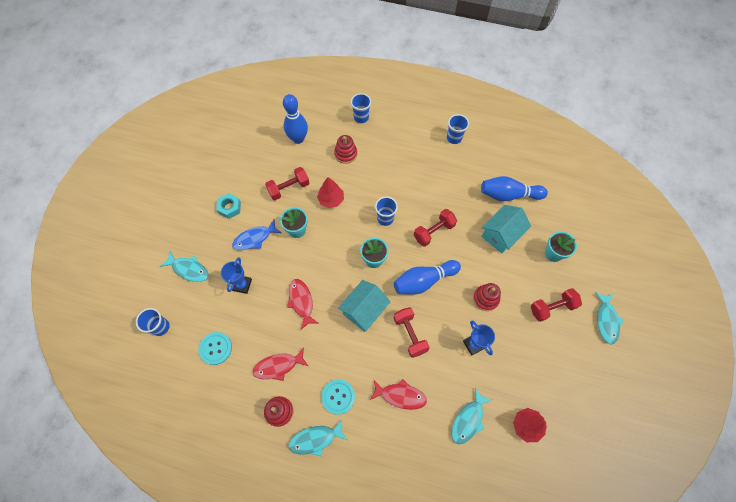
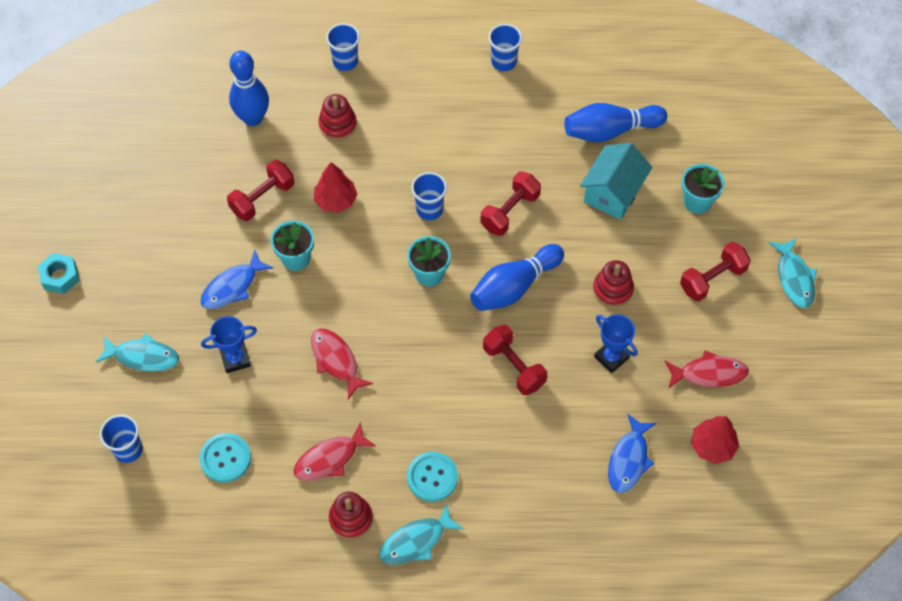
camera: 15 degrees left, 5 degrees down
turquoise nut [216,193,241,219] -> turquoise nut moved to [38,253,80,294]
blue trophy [221,257,252,294] -> blue trophy turned 75 degrees clockwise [201,316,257,373]
turquoise house [338,280,391,332] -> none
red fish [370,379,427,410] -> red fish moved to [665,350,749,389]
turquoise fish [451,388,492,444] -> blue fish [608,413,657,493]

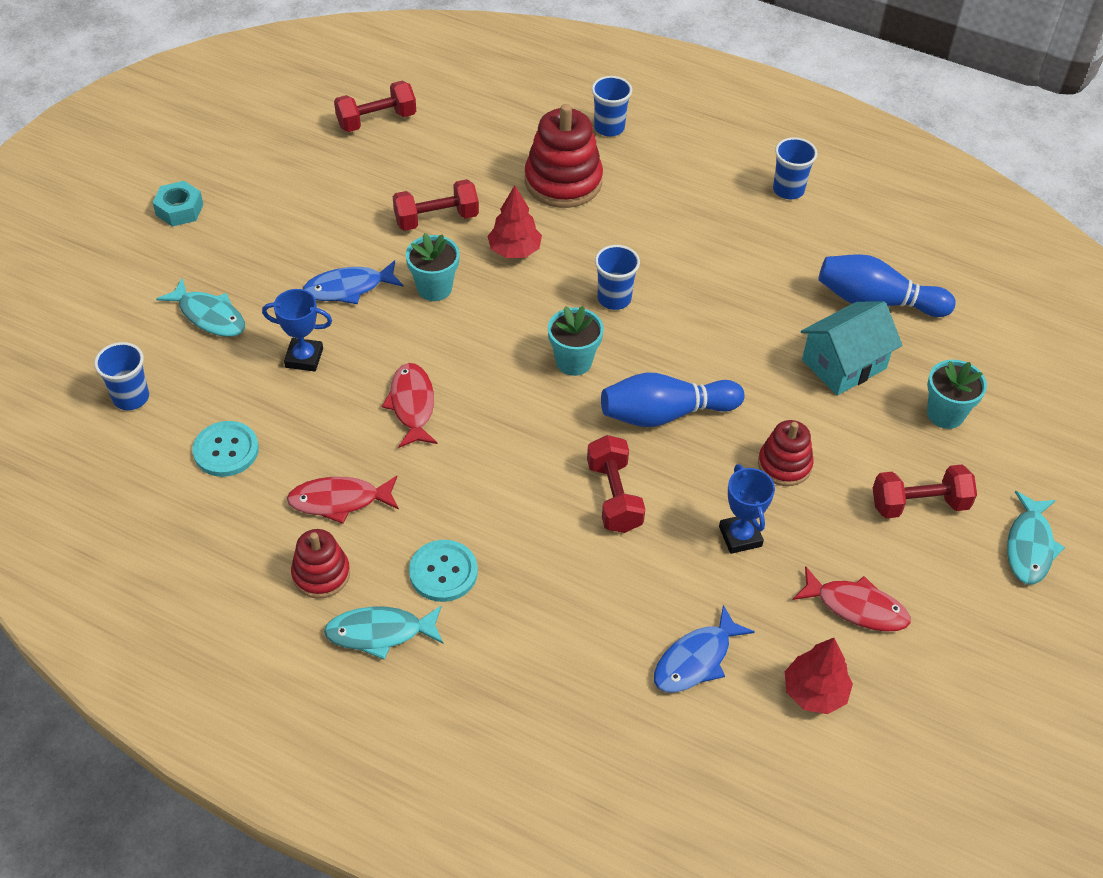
camera: 25 degrees right, 10 degrees down
blue bowling pin [229,51,269,126] -> none
red stacking toy [318,94,357,140] -> red stacking toy [525,104,603,208], size x1.68
red dumbbell [480,172,541,236] -> red dumbbell moved to [334,81,416,132]

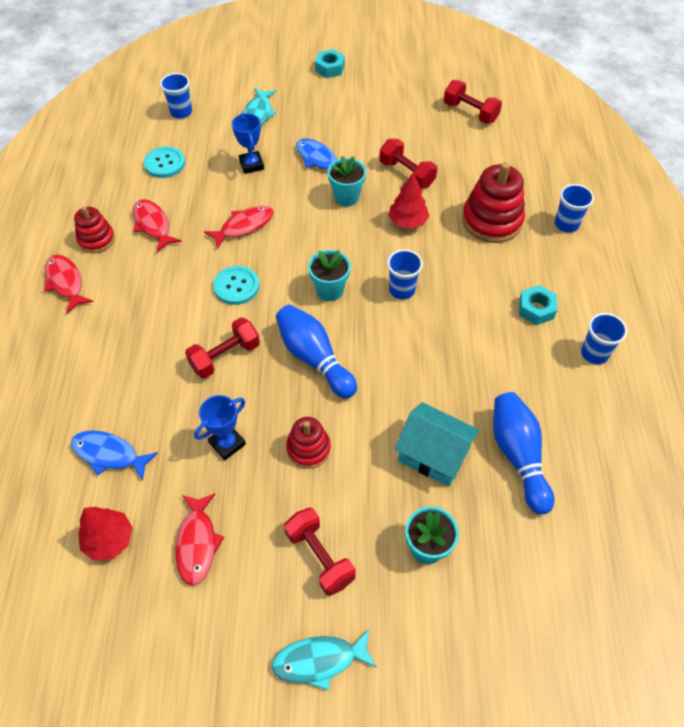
camera: 65 degrees right, 5 degrees up
turquoise fish [324,605,443,660] -> red fish [44,255,94,314]
turquoise button [409,540,478,602] -> turquoise button moved to [213,266,259,305]
none -> turquoise nut [519,285,557,325]

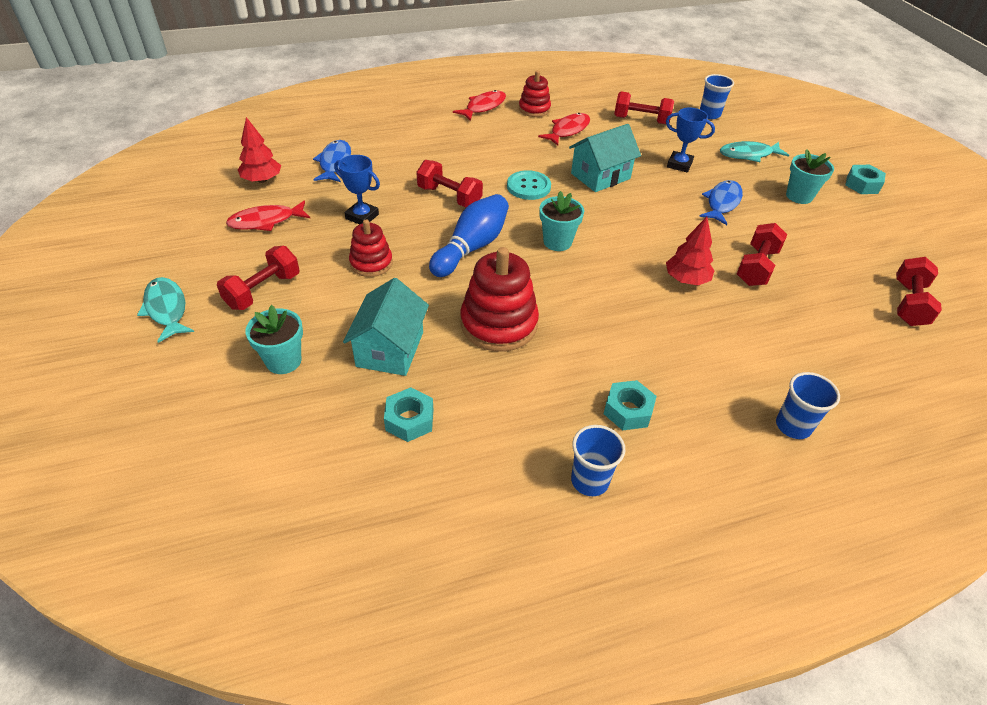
camera: 70 degrees right, 10 degrees down
turquoise button [144,146,185,178] -> red dumbbell [614,91,674,124]
red fish [204,206,274,249] -> turquoise house [569,124,641,192]
blue trophy [232,113,264,174] -> blue trophy turned 60 degrees clockwise [666,108,715,173]
turquoise flower pot [328,156,366,207] -> turquoise flower pot moved to [786,149,834,204]
blue cup [387,249,423,299] -> none
red stacking toy [462,162,525,243] -> red stacking toy moved to [460,247,539,352]
blue bowling pin [493,392,554,514] -> turquoise nut [384,387,433,442]

